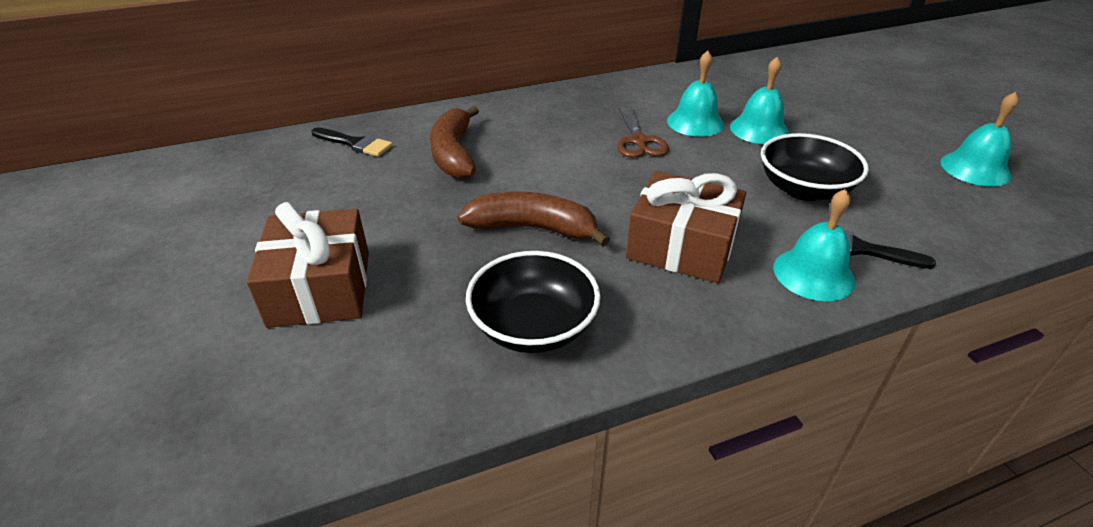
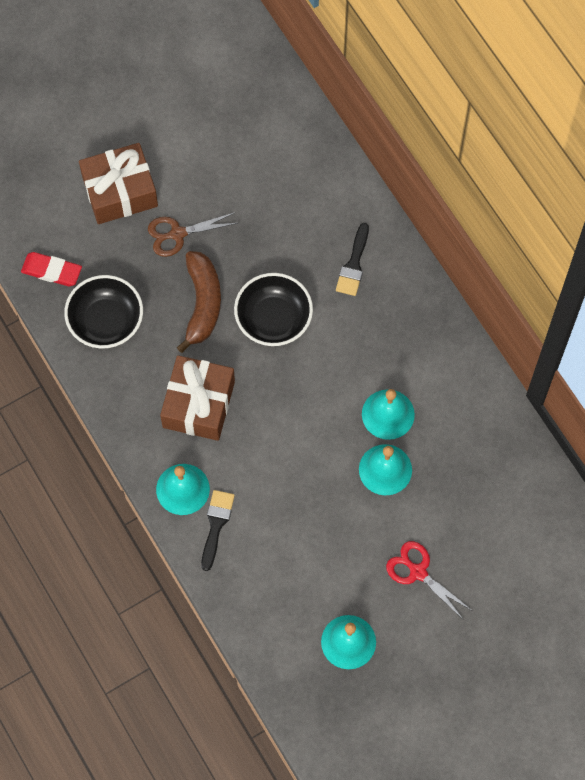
camera: 80 degrees right, 30 degrees up
black brush [312,127,393,157] -> black brush moved to [336,223,369,296]
brown banana [430,106,479,179] -> none
brown scissors [617,107,669,158] -> brown scissors moved to [148,212,237,257]
black bowl [761,133,869,201] -> black bowl moved to [234,273,313,346]
none -> red eraser [21,252,82,286]
none -> red scissors [386,541,473,619]

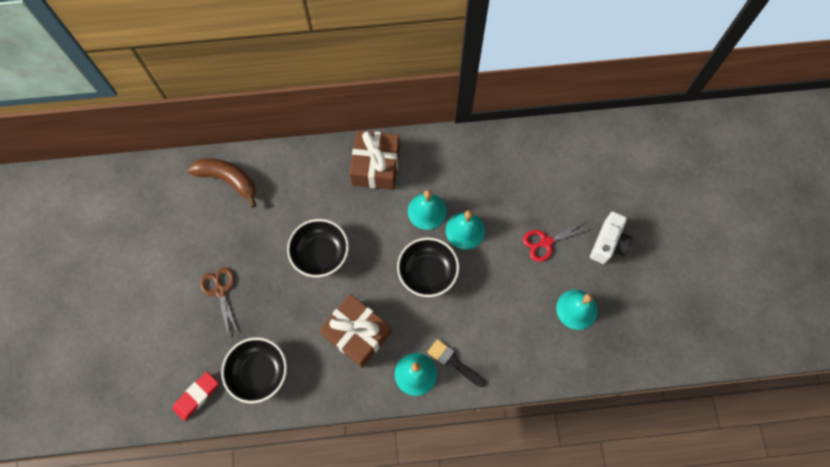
camera: 65 degrees left, 0 degrees up
brown gift [79,143,158,224] -> brown gift moved to [349,130,400,190]
brown scissors [148,212,237,257] -> brown scissors turned 150 degrees clockwise [200,267,239,337]
brown banana [177,251,221,353] -> brown banana moved to [187,158,257,208]
black brush [336,223,369,296] -> none
none -> black bowl [397,237,459,297]
none -> white camera [590,212,633,264]

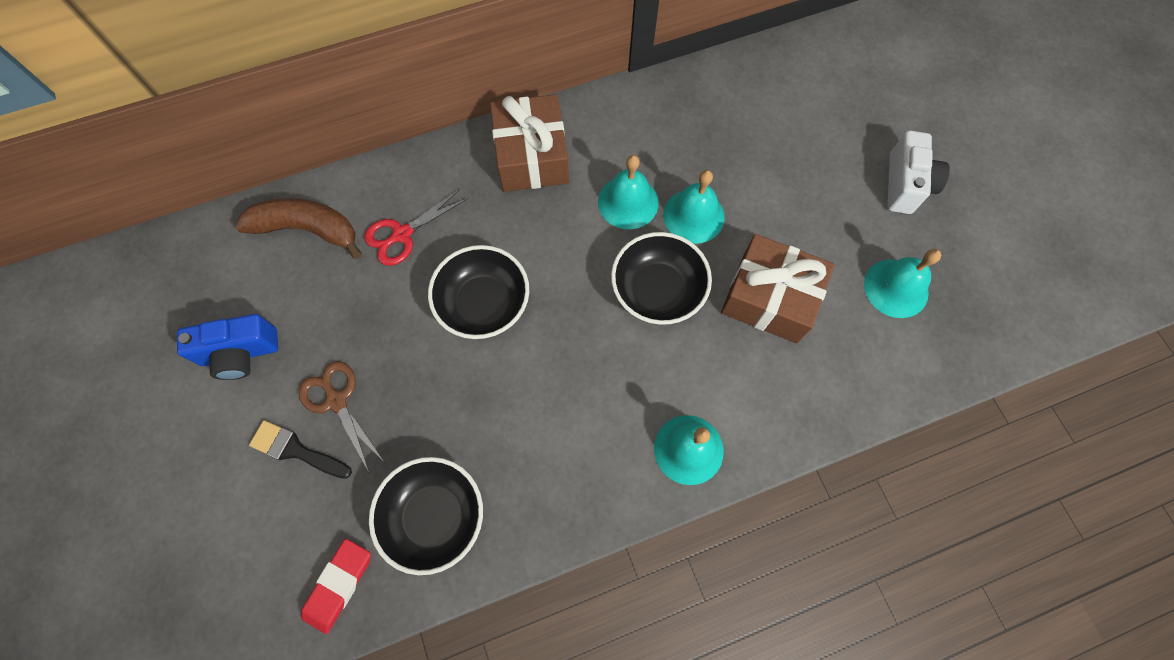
camera: 15 degrees left, 0 degrees up
brown gift [320,294,392,368] -> brown gift moved to [721,234,834,343]
black brush [428,339,485,387] -> black brush moved to [249,420,352,479]
red scissors [523,221,590,262] -> red scissors moved to [364,189,468,266]
none -> blue camera [177,314,278,380]

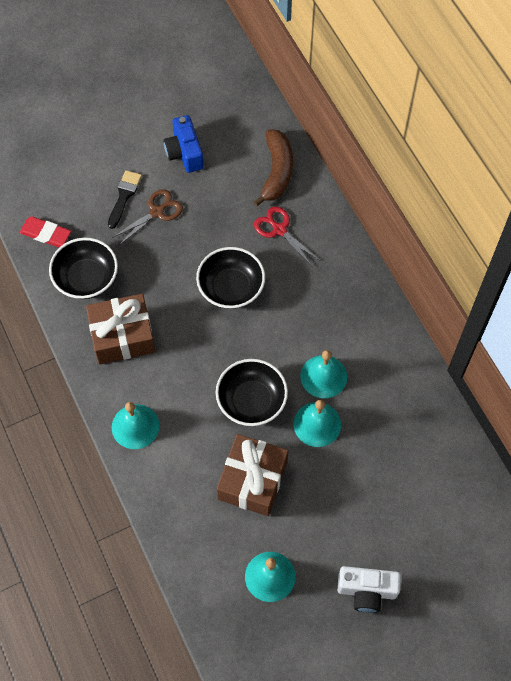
camera: 85 degrees right, 5 degrees down
brown gift [490,94,569,192] -> brown gift moved to [86,294,156,364]

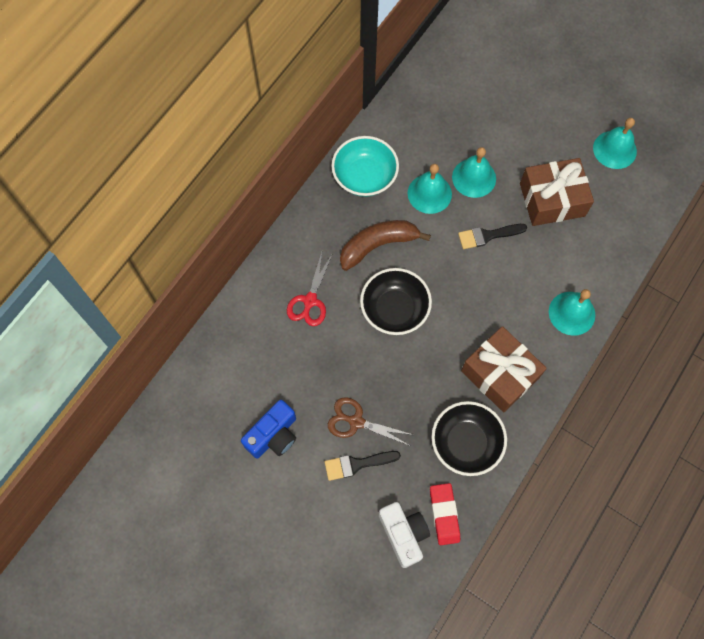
camera: 120 degrees left, 5 degrees up
black bowl [216,359,288,426] -> black brush [458,224,527,249]
brown banana [253,129,293,207] -> brown banana moved to [340,220,431,271]
white camera [337,566,401,613] -> white camera moved to [378,502,430,568]
none -> turquoise bowl [331,136,399,197]

